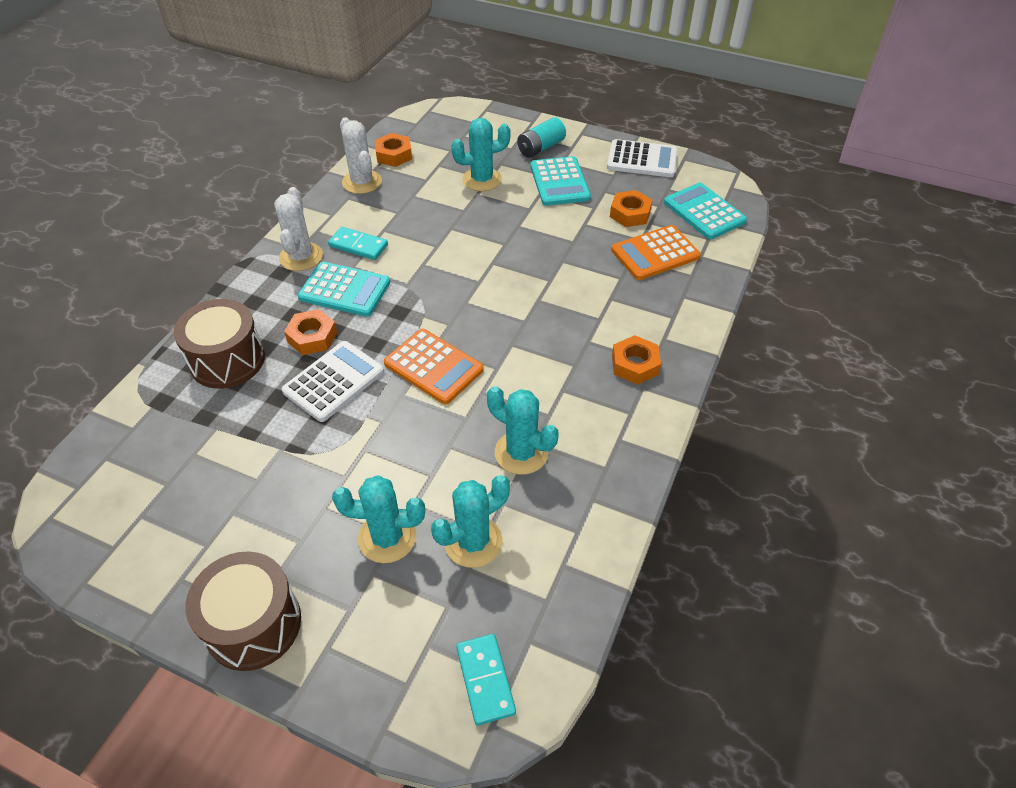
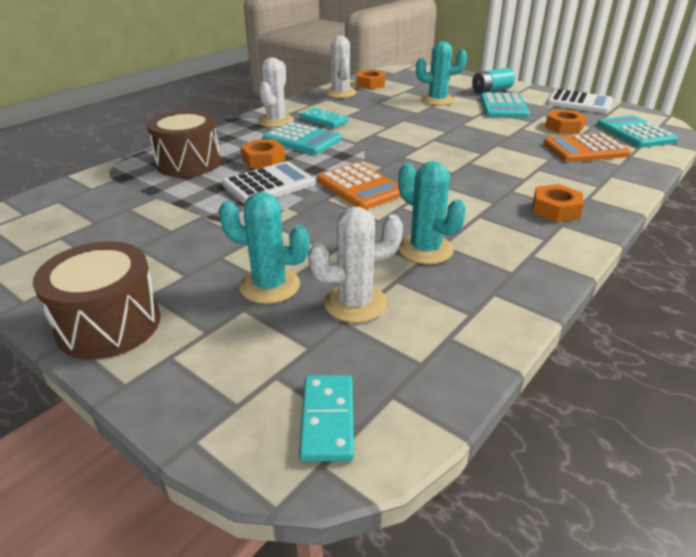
camera: 15 degrees right, 15 degrees down
turquoise cactus [431,475,510,568] -> white cactus [308,207,403,323]

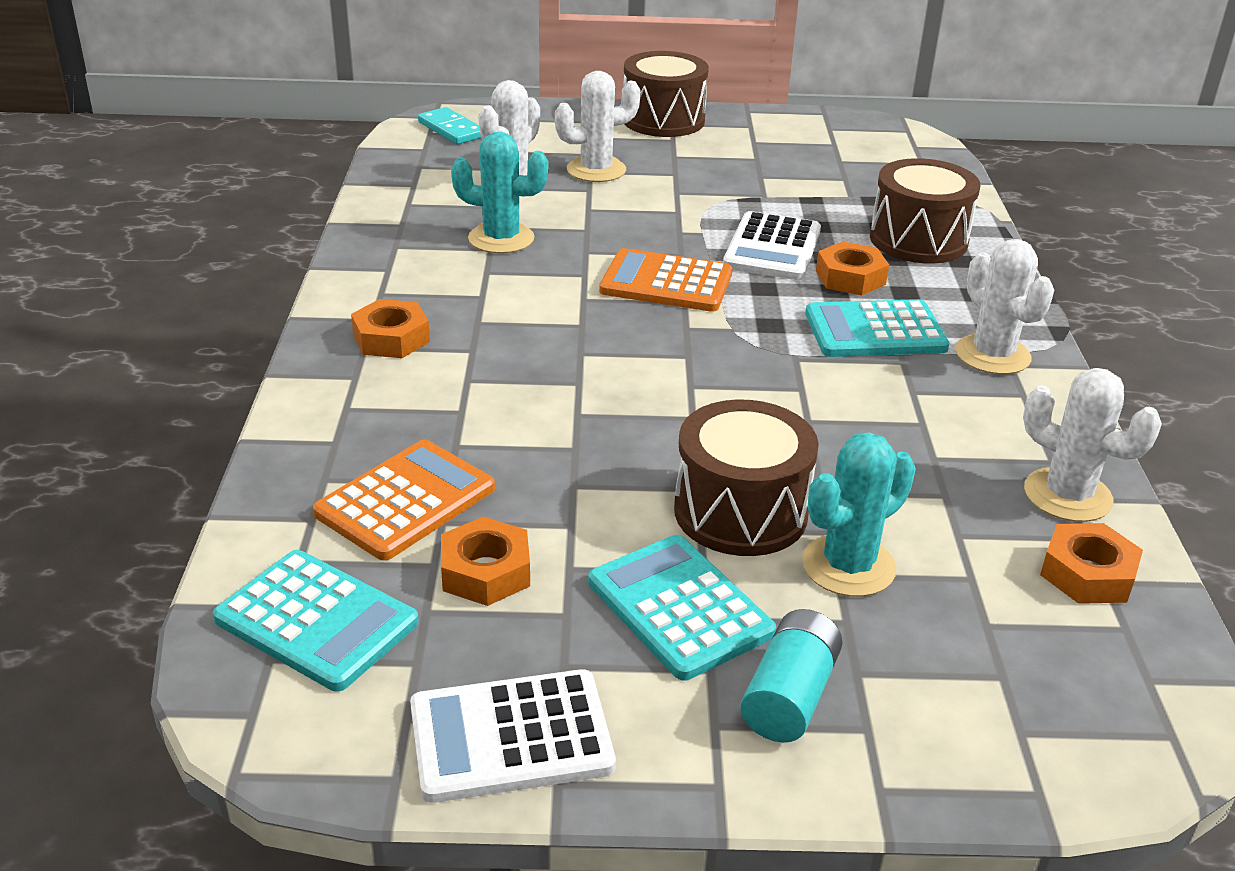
camera: 140 degrees right, 0 degrees up
turquoise cactus [219,192,310,304] -> white cactus [555,71,641,182]
turquoise domino [300,108,348,128] -> none
none -> brown drum [674,399,819,556]

